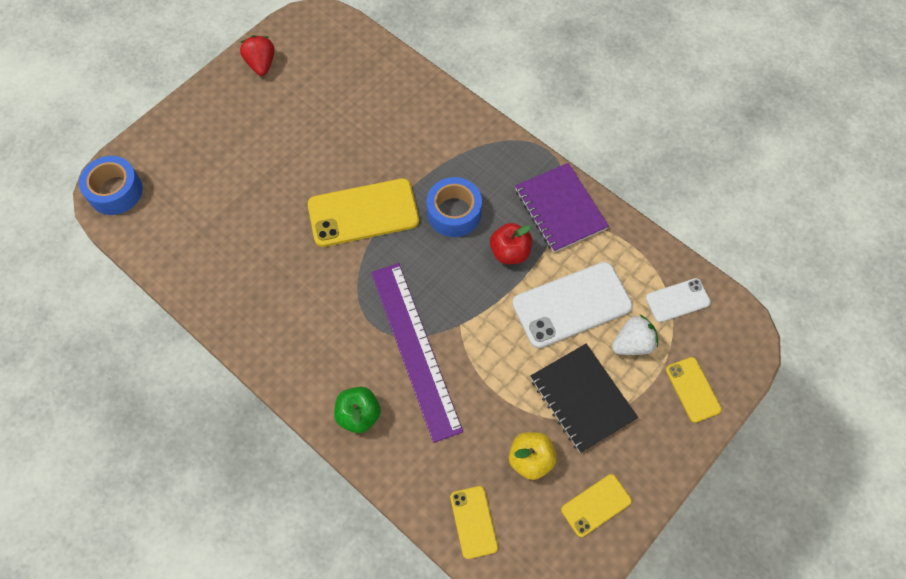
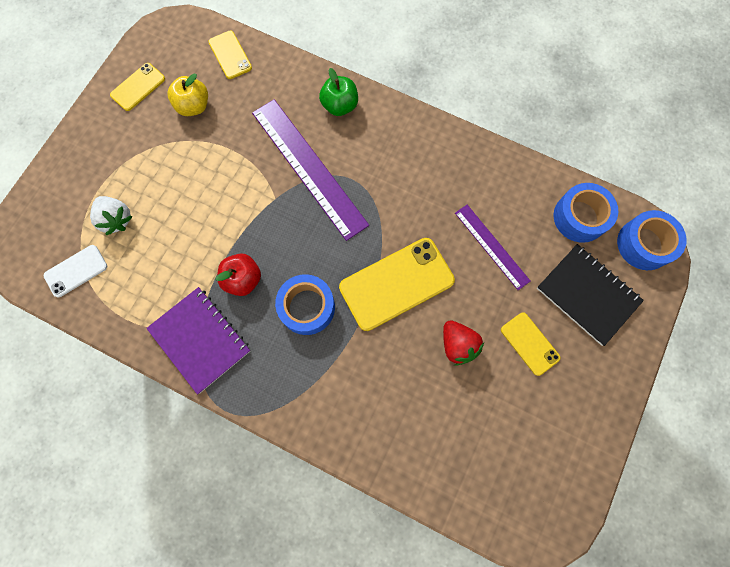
camera: 165 degrees right, 10 degrees up
red strawberry [240,35,274,76] -> red strawberry moved to [443,320,484,366]
white phone [512,262,633,348] -> none
black notebook [530,344,638,453] -> black notebook moved to [537,244,644,346]
white strawberry [612,315,658,355] -> white strawberry turned 90 degrees counterclockwise [90,196,133,235]
yellow phone [666,357,722,423] -> yellow phone moved to [501,312,560,376]
none -> purple ruler [455,205,530,290]
none -> blue tape [554,183,618,243]

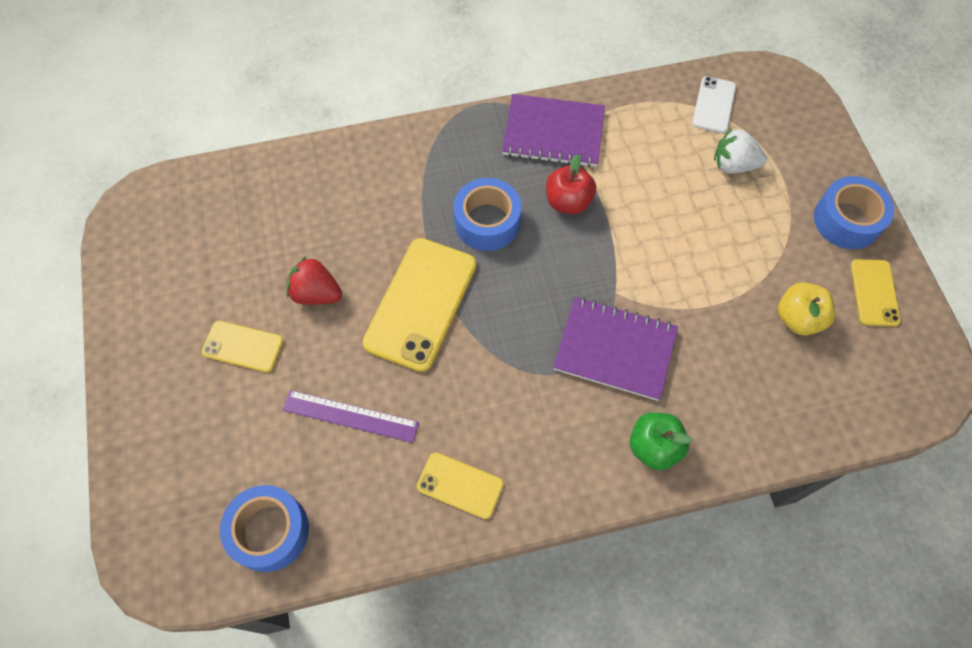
camera: 140 degrees right, 10 degrees down
yellow phone [208,31,252,79] -> yellow phone moved to [417,452,504,519]
purple ruler [252,99,369,241] -> purple notebook [553,297,678,401]
black notebook [537,244,644,346] -> none
blue tape [617,210,687,270] -> blue tape moved to [814,176,894,249]

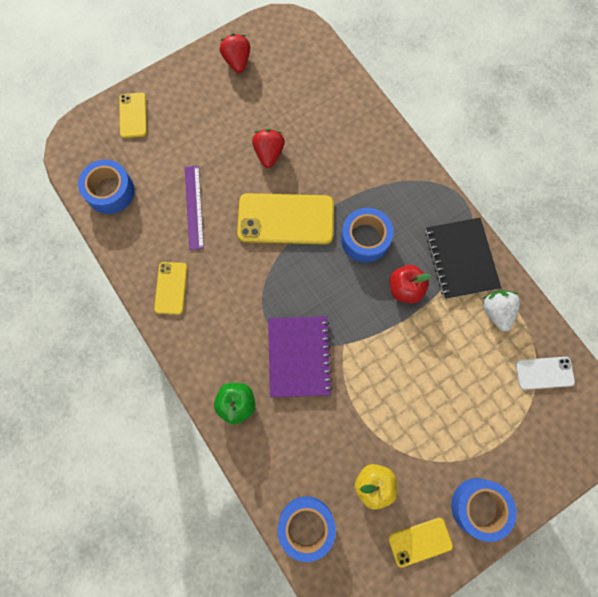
camera: 70 degrees right, 10 degrees up
yellow phone [202,321,283,372] -> yellow phone moved to [119,93,147,138]
purple notebook [502,94,605,167] -> black notebook [425,218,501,299]
white strawberry [714,128,767,174] -> white strawberry moved to [482,290,520,331]
none -> red strawberry [220,34,250,73]
none -> blue tape [278,496,336,562]

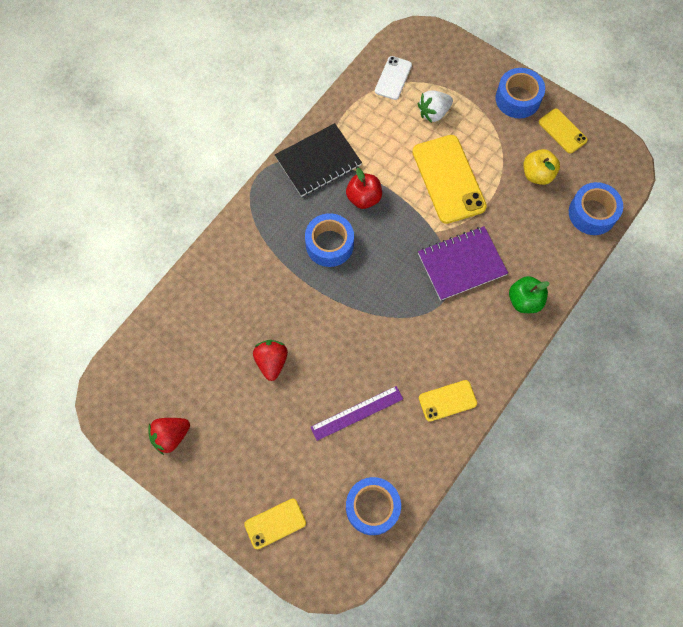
camera: 110 degrees left, 5 degrees down
yellow phone [237,193,334,245] -> yellow phone moved to [412,135,487,224]
red strawberry [252,129,285,168] -> red strawberry turned 105 degrees clockwise [253,340,288,381]
white strawberry [482,290,520,331] -> white strawberry moved to [418,90,453,123]
white phone [516,357,575,390] -> white phone turned 45 degrees clockwise [375,56,412,100]

